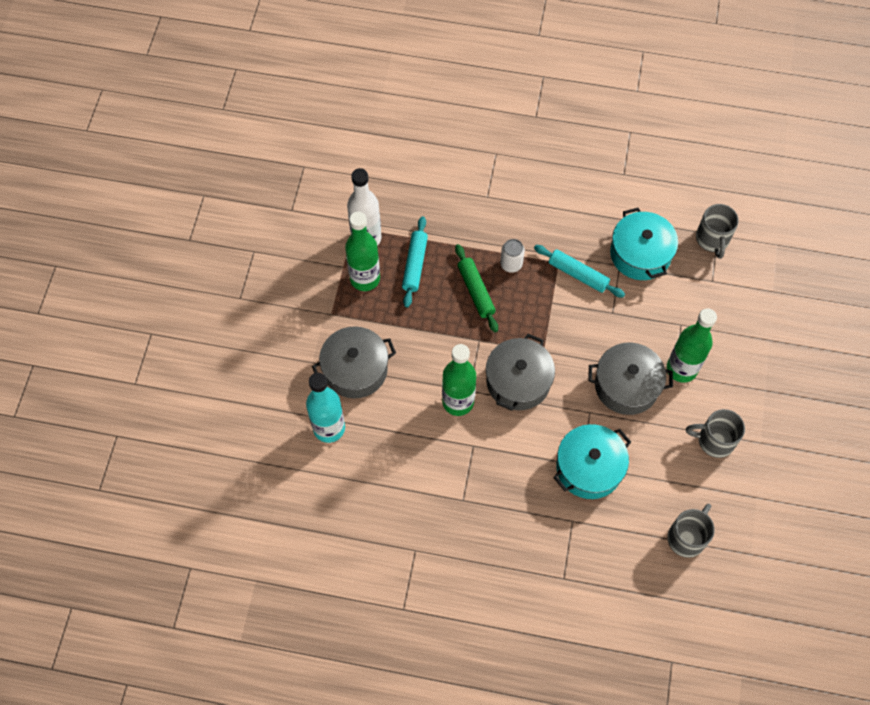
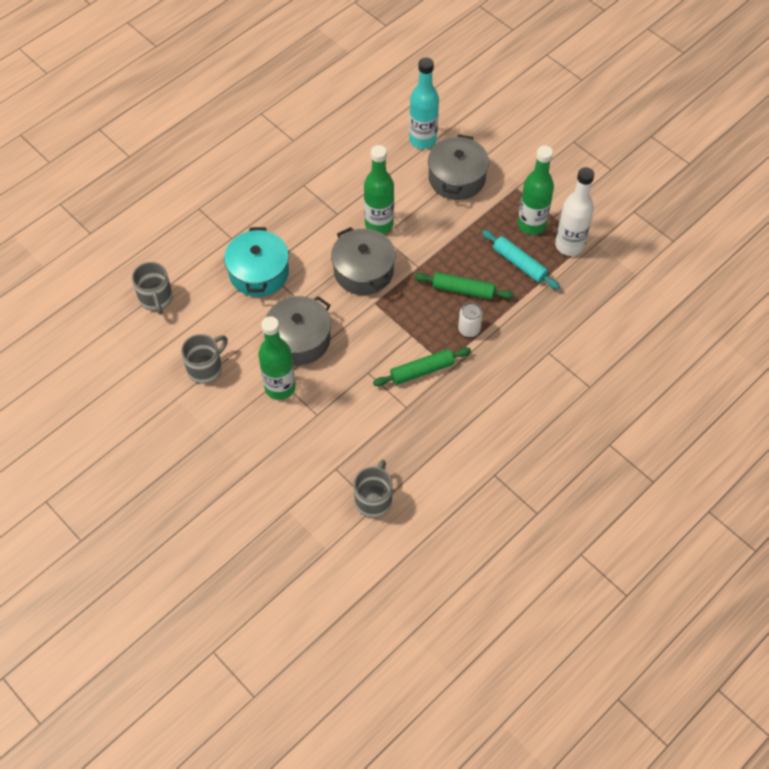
camera: 125 degrees right, 5 degrees down
turquoise rolling pin [534,245,625,298] -> green rolling pin [373,347,471,386]
turquoise pot [610,208,678,280] -> none
grey mug [696,204,739,259] -> grey mug turned 75 degrees clockwise [354,460,392,518]

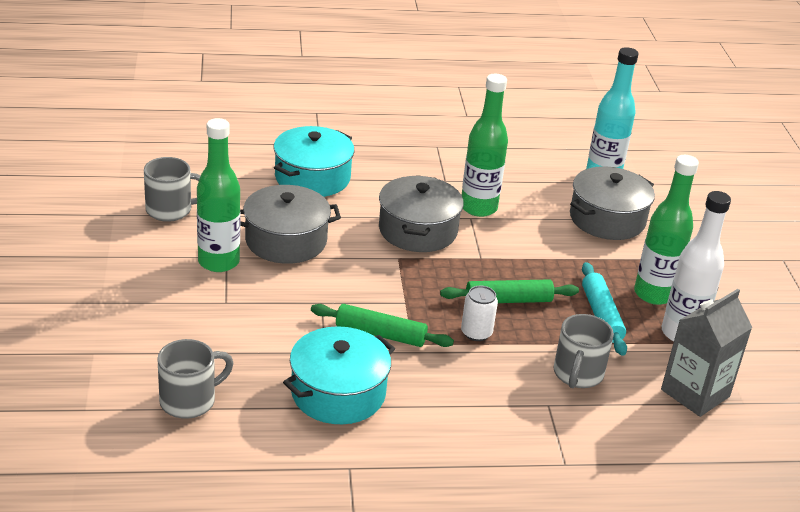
camera: 35 degrees right, 25 degrees down
grey mug [132,262,173,315] -> grey mug moved to [553,314,614,388]
green rolling pin [414,272,514,300] -> green rolling pin turned 60 degrees counterclockwise [440,279,579,303]
none -> turquoise pot [283,326,395,424]
none -> grey carton [661,289,752,417]

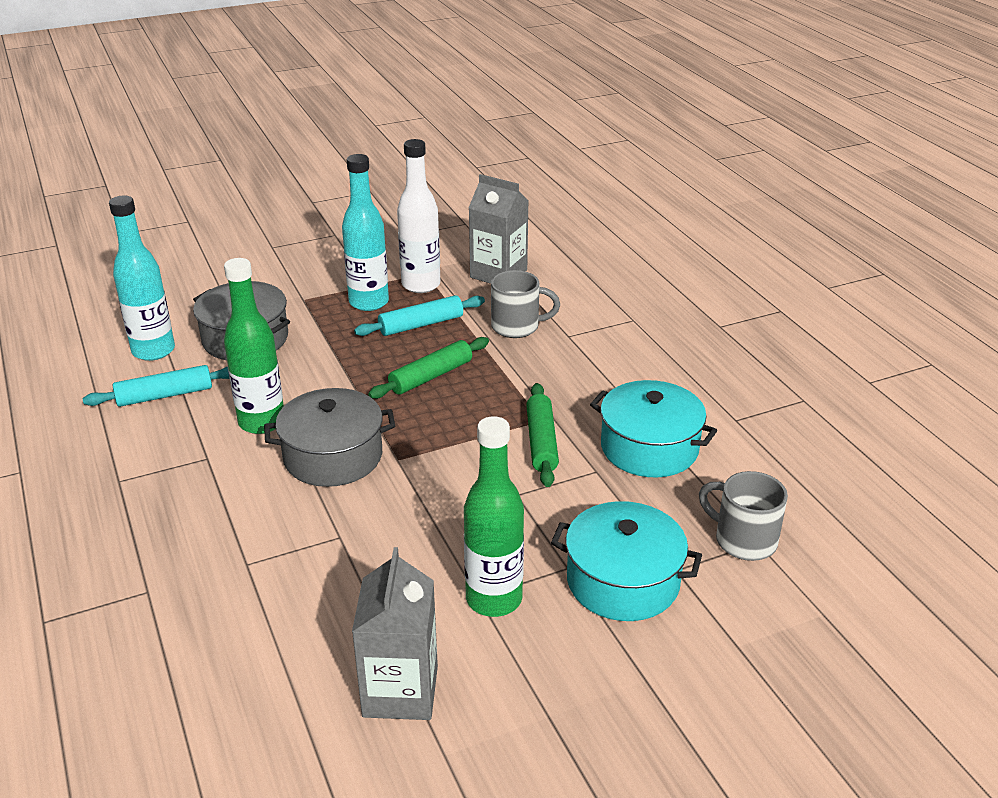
camera: 105 degrees left, 0 degrees up
grey mug [144,157,201,222] -> grey carton [352,547,438,720]
grey pot [240,185,341,264] -> none
turquoise pot [273,126,354,197] -> turquoise pot moved to [551,501,702,621]
green rolling pin [440,279,579,303] -> green rolling pin turned 75 degrees clockwise [368,337,489,399]
white can [461,285,498,341] -> none
green bottle [634,155,699,305] -> turquoise bottle [342,154,389,311]
none -> turquoise rolling pin [83,365,230,407]

